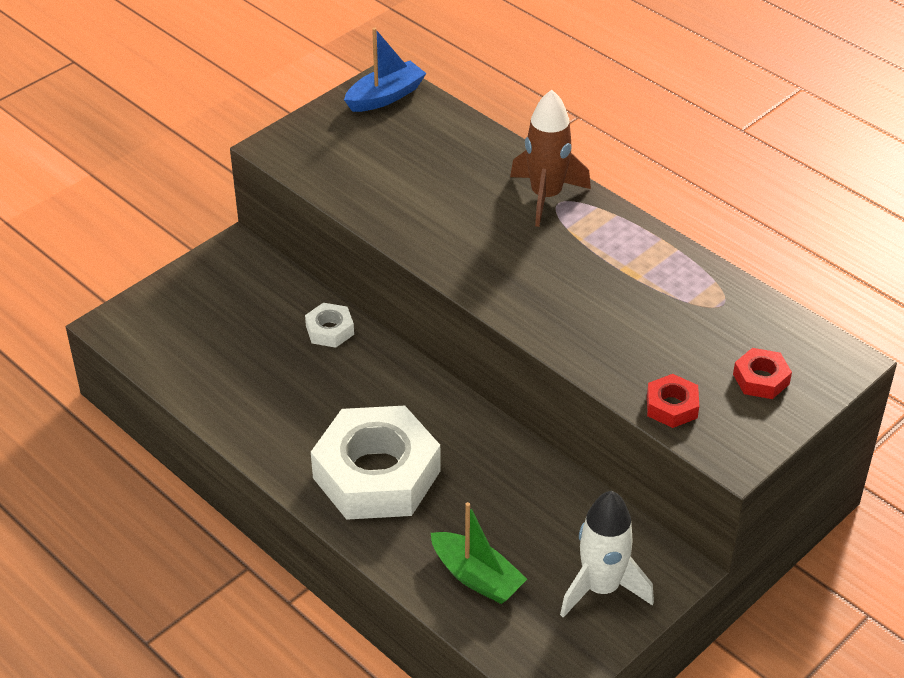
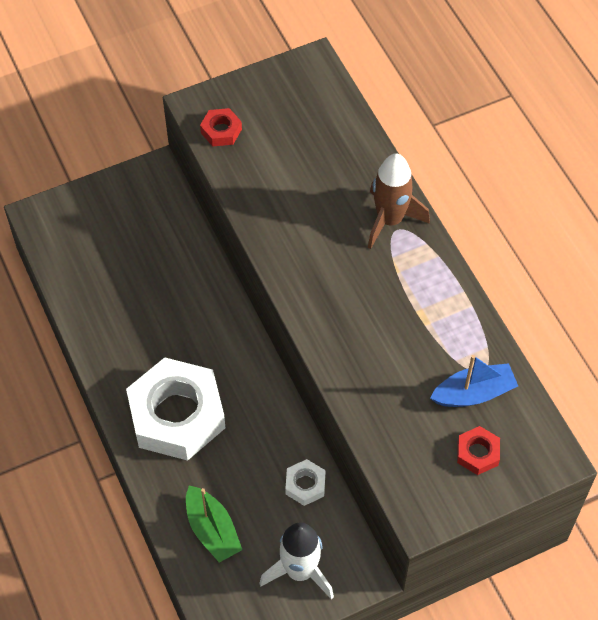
camera: 20 degrees right, 15 degrees up
white nut [305,303,354,348] -> white nut moved to [285,459,326,506]
blue boat [344,28,426,112] -> blue boat moved to [430,355,518,407]
red nut [647,374,699,428] -> red nut moved to [200,108,242,146]

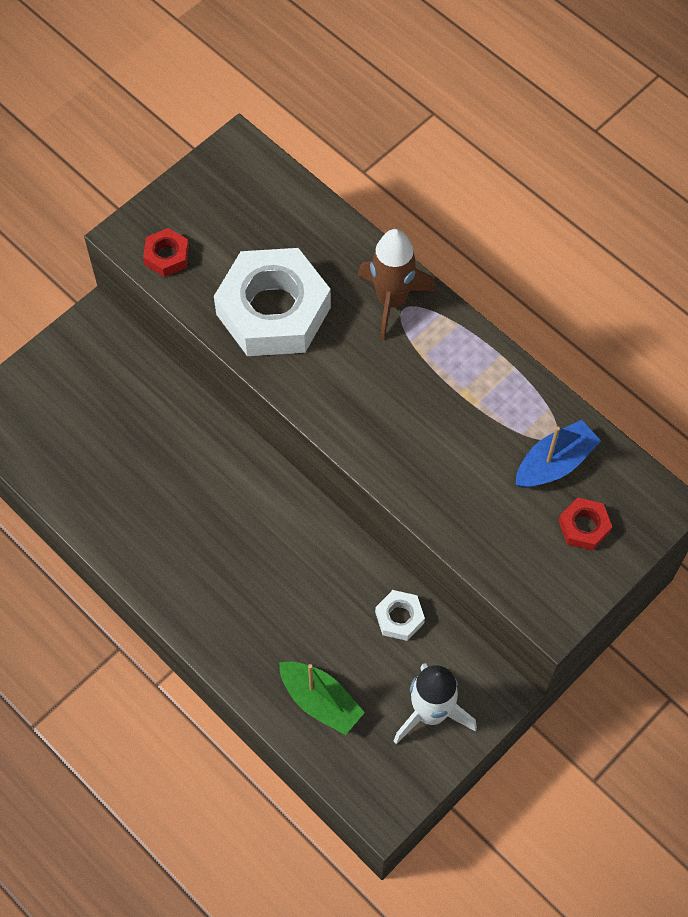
camera: 20 degrees left, 5 degrees up
white nut [126,357,226,461] -> white nut moved to [214,248,331,356]

